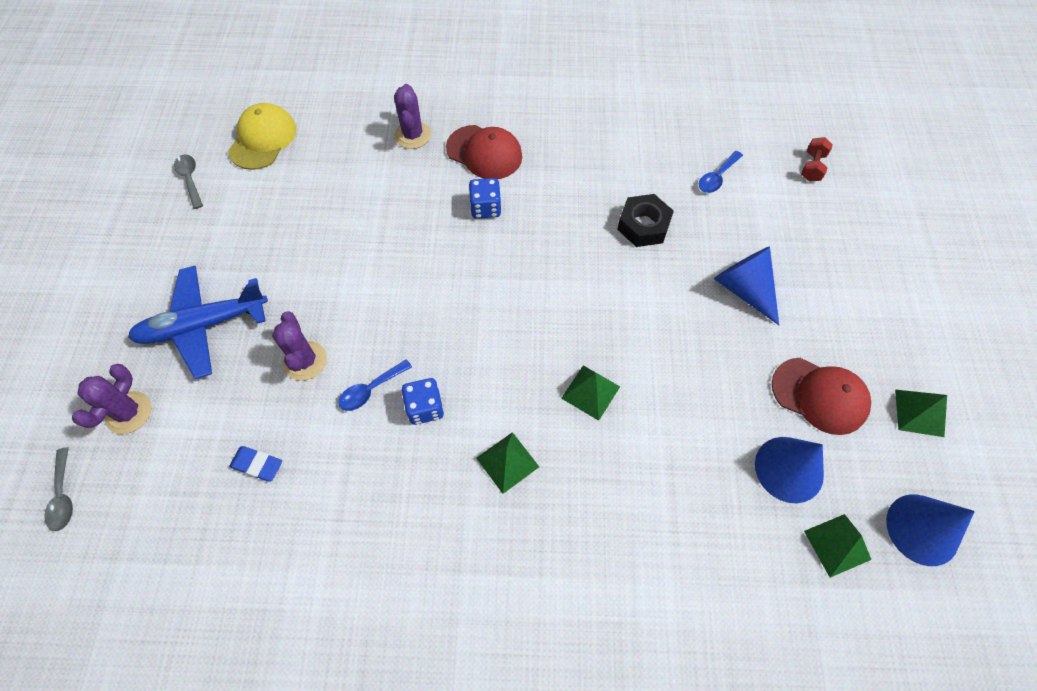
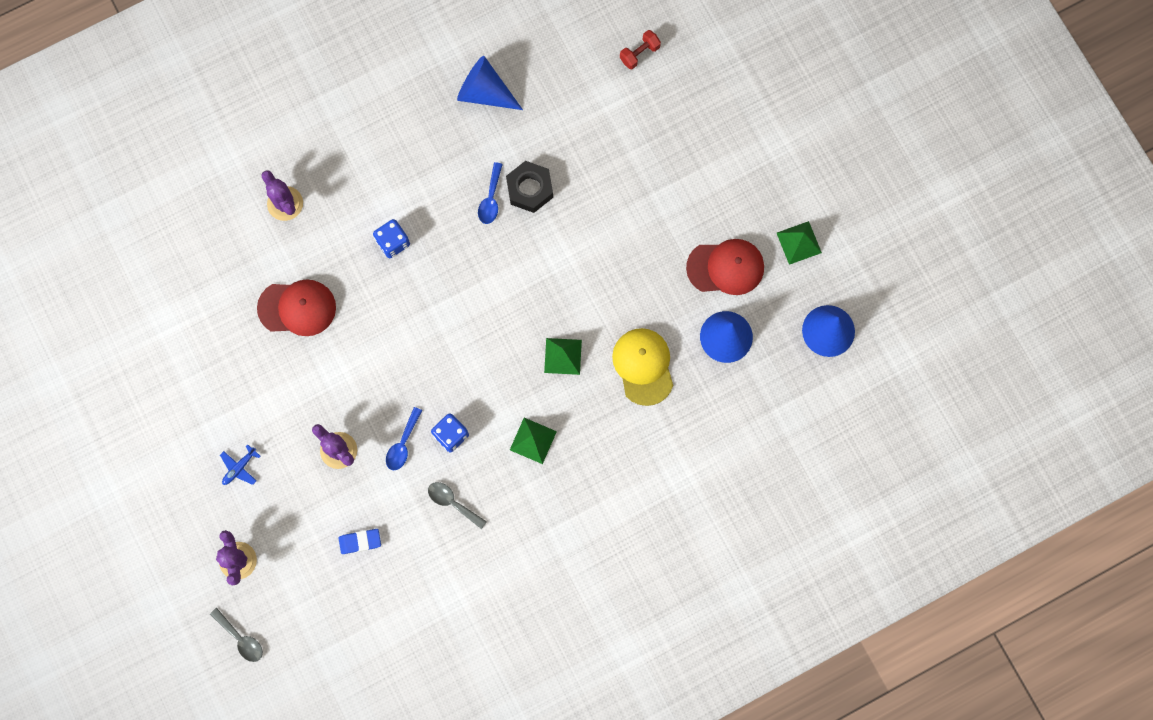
camera: 30 degrees left, 15 degrees up
blue plane [128,266,268,379] -> blue plane [220,444,261,485], size x0.41
grey spoon [174,155,203,209] -> grey spoon moved to [428,482,487,529]
yellow cap [228,103,296,170] -> yellow cap moved to [612,328,673,406]
red cap [446,125,522,179] -> red cap moved to [257,279,336,336]
blue spoon [699,151,743,193] -> blue spoon moved to [478,162,503,224]
blue cone [714,246,779,325] -> blue cone moved to [457,56,523,110]
red dumbbell [801,137,833,182] -> red dumbbell turned 60 degrees clockwise [620,30,661,69]
green pyramid [804,514,871,578] -> none

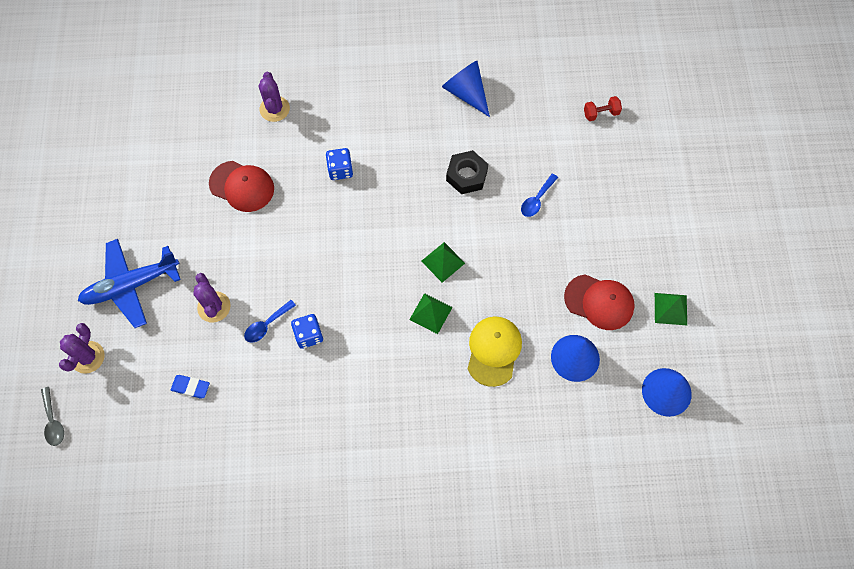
camera: 25 degrees right, 10 degrees down
blue plane [220,444,261,485] -> blue plane [78,239,181,328], size x2.46
grey spoon [428,482,487,529] -> none
blue spoon [478,162,503,224] -> blue spoon moved to [521,174,558,217]
green pyramid [510,418,557,464] -> green pyramid moved to [421,242,465,283]

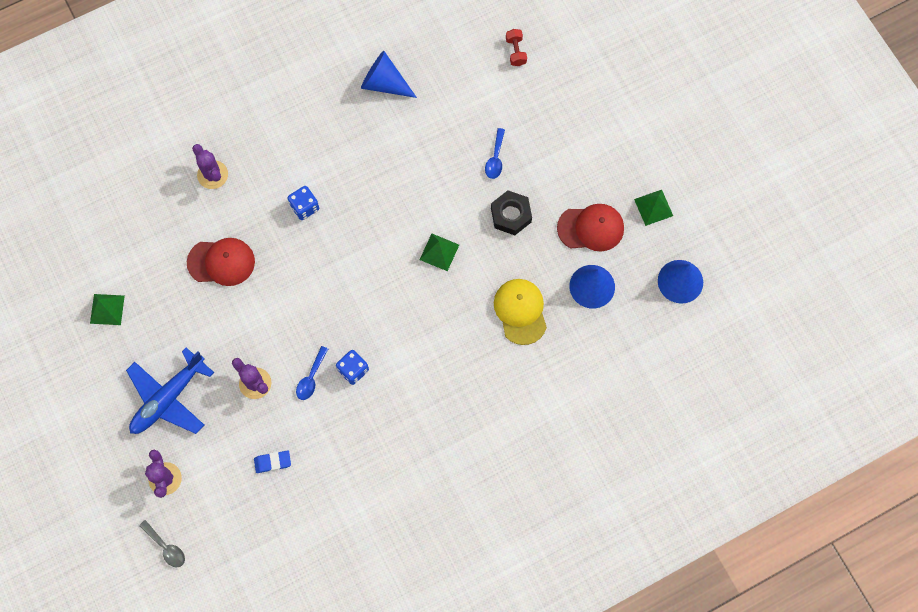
camera: 25 degrees left, 5 degrees up
green pyramid [409,293,453,334] -> green pyramid moved to [90,294,125,325]
black nut [446,150,488,194] -> black nut moved to [491,190,532,235]
red dumbbell [584,96,622,121] -> red dumbbell turned 60 degrees counterclockwise [506,29,527,66]

